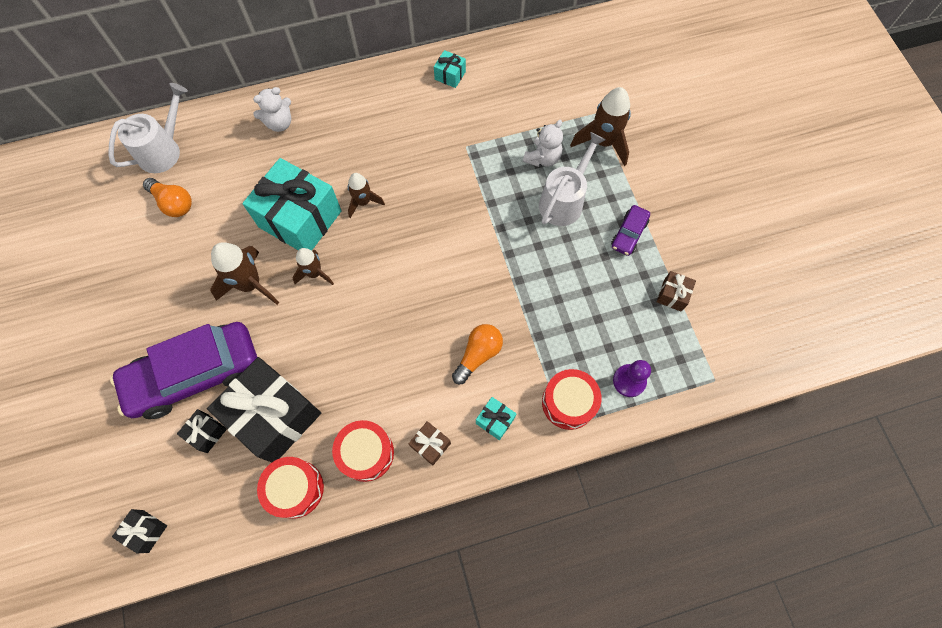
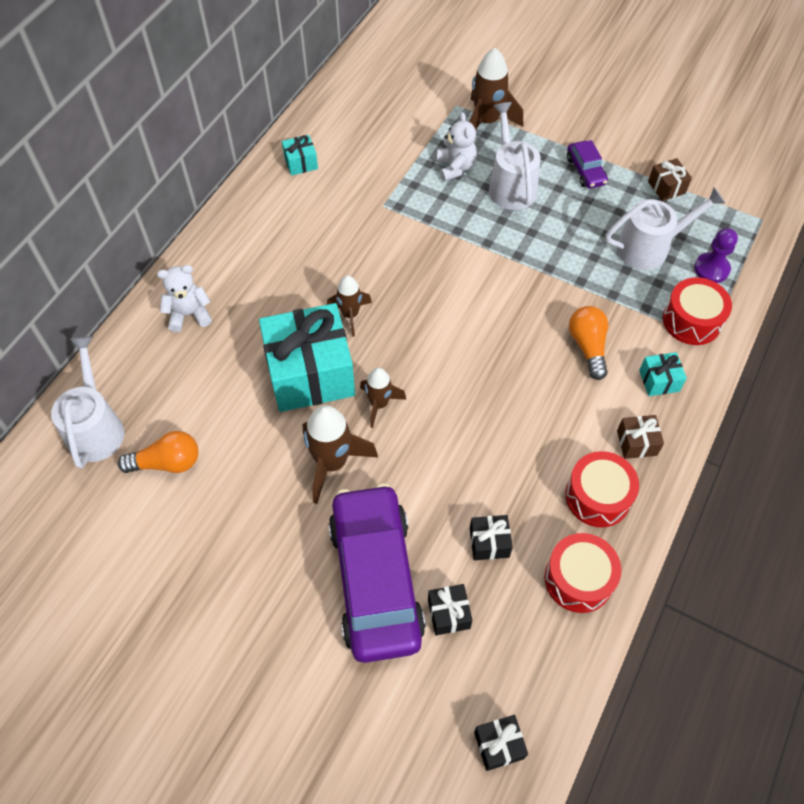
camera: 45 degrees left, 10 degrees down
purple car [110,322,257,419] -> purple car turned 150 degrees clockwise [328,483,426,663]
black gift [207,357,321,462] -> black gift [470,515,513,560], size x0.43
white teddy bear [253,87,291,132] -> white teddy bear turned 120 degrees counterclockwise [157,265,212,332]
none -> white watering can [605,187,725,270]

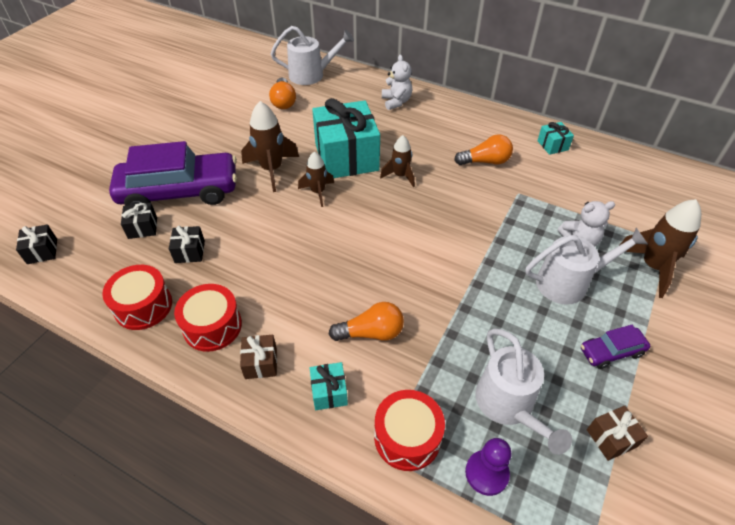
camera: 90 degrees right, 10 degrees down
none -> orange light bulb [454,134,513,165]

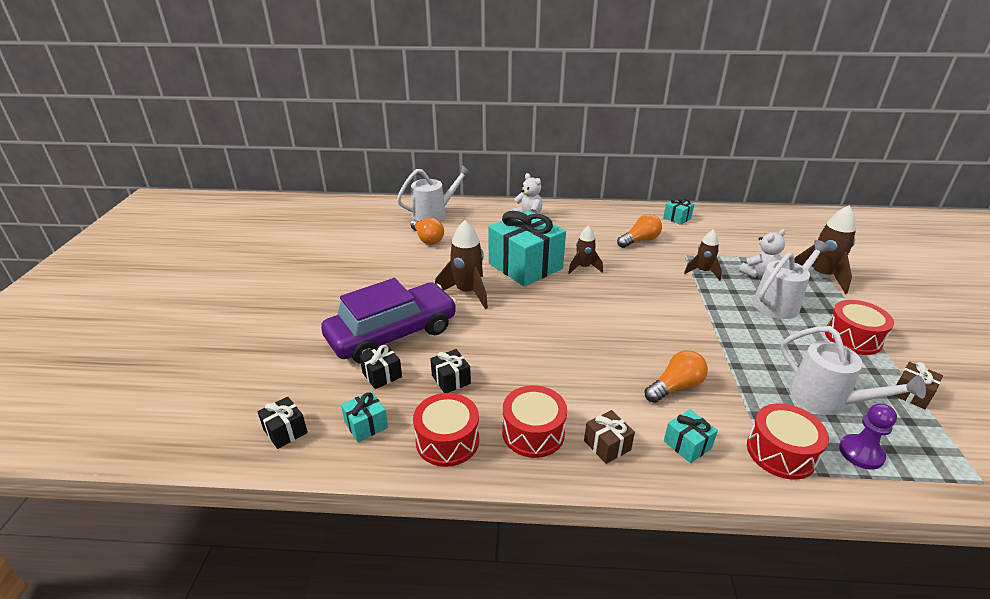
camera: 25 degrees left, 15 degrees down
brown rocket [298,152,334,207] -> brown rocket moved to [684,230,722,281]
purple car [581,325,650,369] -> red drum [825,300,894,355]
none -> turquoise gift [341,391,388,442]

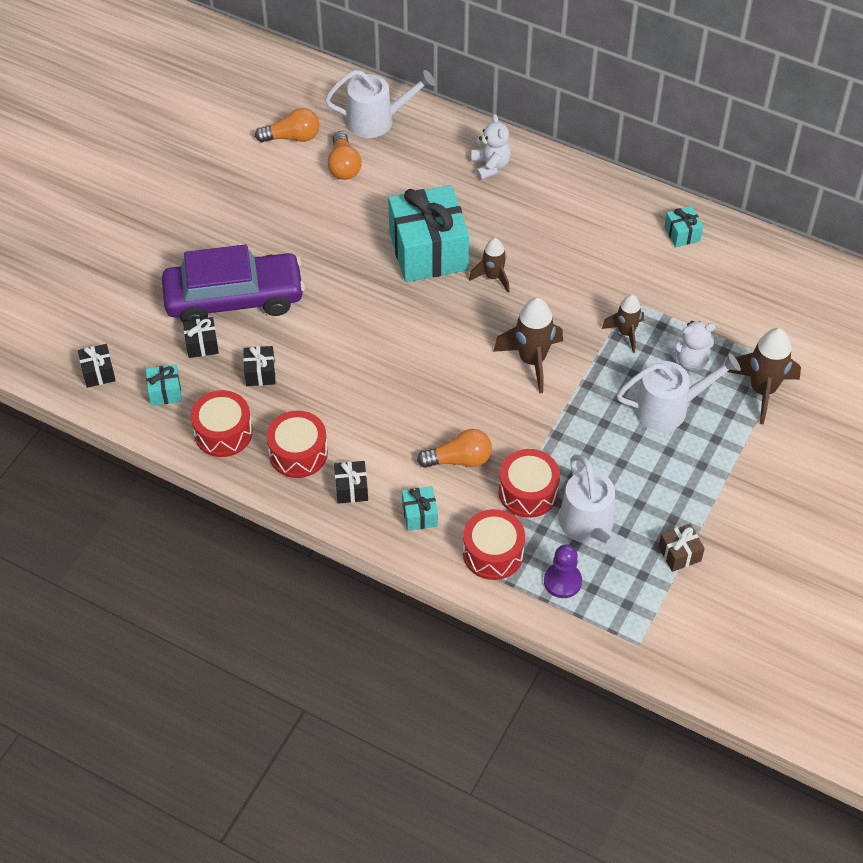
camera: 25 degrees right, 20 degrees up
brown rocket [435,220,488,309] -> brown rocket moved to [493,298,563,394]
brown gift [584,410,635,464] -> black gift [334,461,368,504]
orange light bulb [617,214,662,248] -> orange light bulb moved to [255,108,320,143]
red drum [825,300,894,355] -> red drum moved to [499,449,560,518]

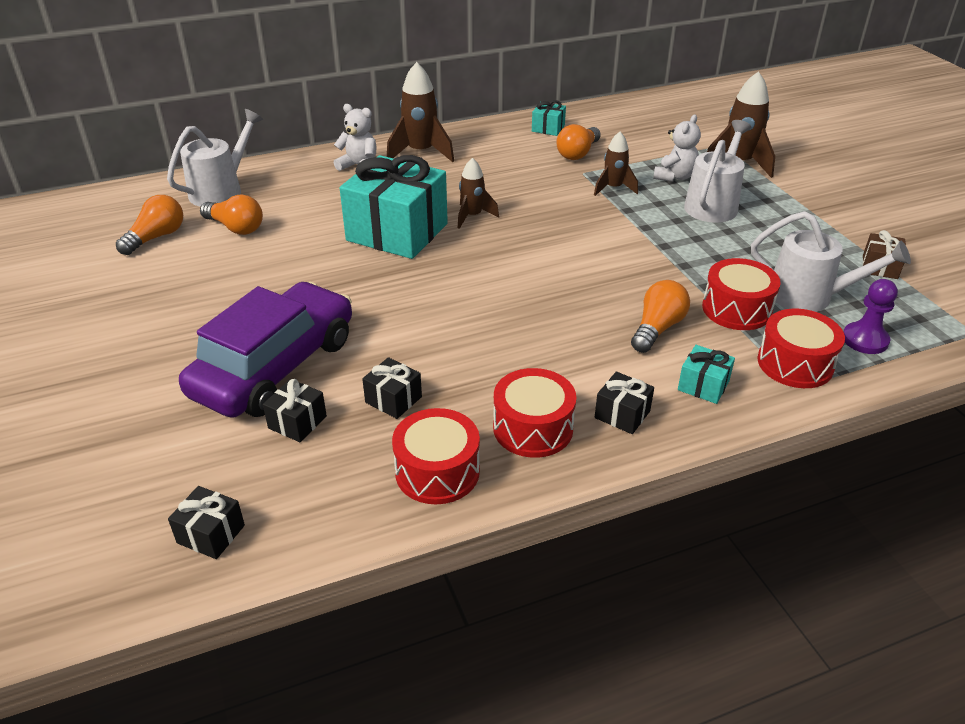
camera: 50 degrees left, 15 degrees down
turquoise gift [146,364,182,406] -> none
brown rocket [493,298,563,394] -> brown rocket moved to [387,62,454,162]
none -> orange light bulb [556,124,601,160]

